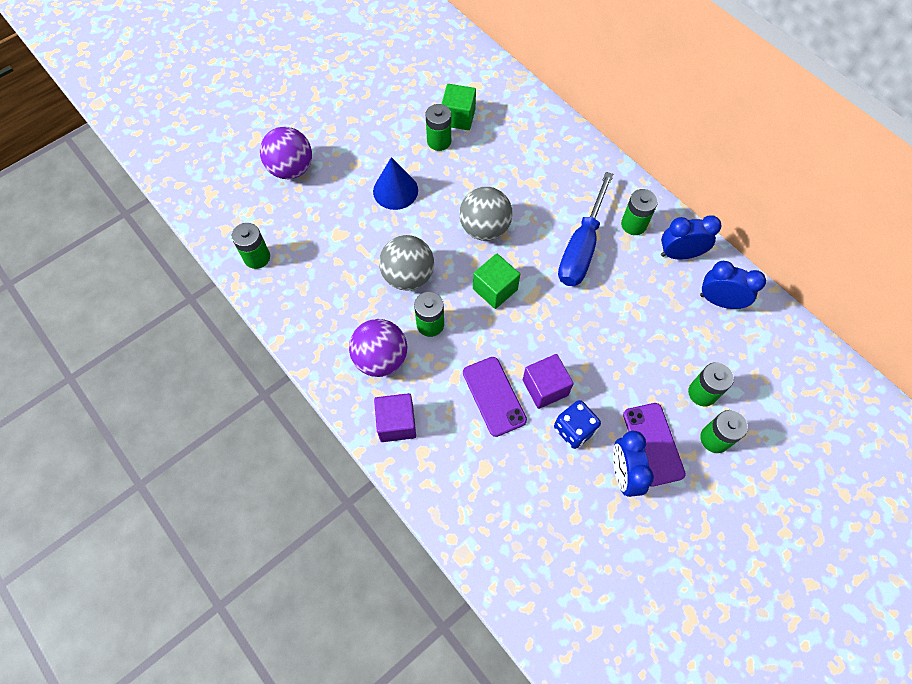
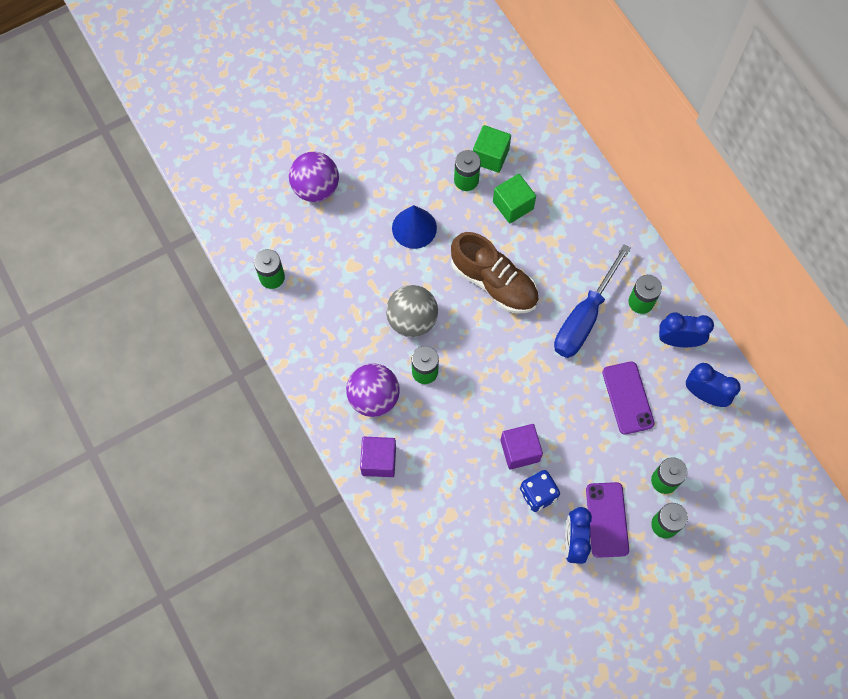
camera: 10 degrees right, 5 degrees up
grey ball [459,187,513,241] -> brown shoe [451,232,539,314]
purple phone [463,357,527,437] -> purple phone moved to [602,361,655,435]
green cube [473,254,520,309] -> green cube moved to [493,174,536,223]

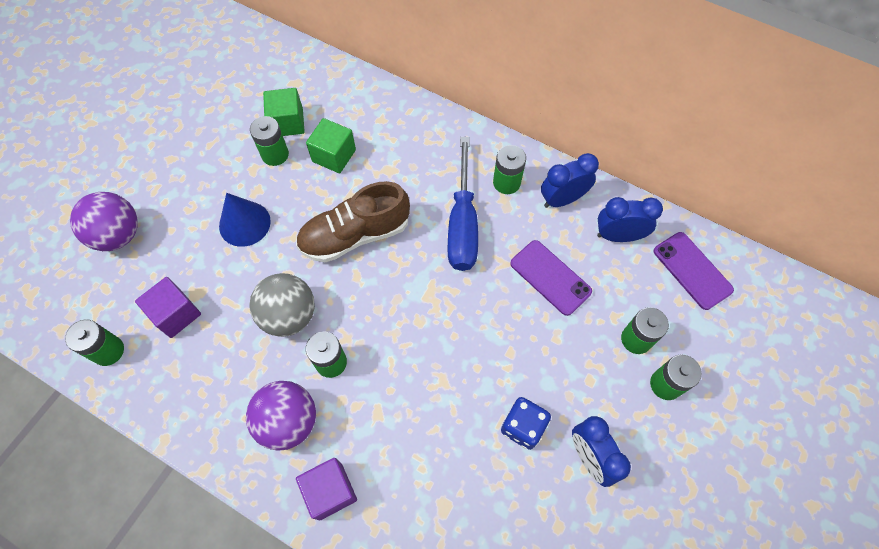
camera: 30 degrees left, 5 degrees down
brown shoe [451,232,539,314] -> brown shoe turned 150 degrees clockwise [296,181,410,262]
purple cube [500,424,543,470] -> purple cube moved to [135,277,201,338]
purple phone [586,482,629,558] -> purple phone moved to [653,232,734,310]

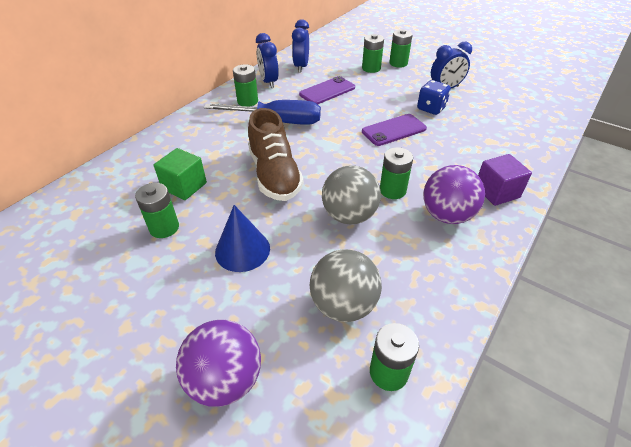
camera: 85 degrees left, 20 degrees down
purple cube [135,277,201,338] -> grey ball [310,249,382,322]
green cube [263,88,305,136] -> none
purple phone [653,232,734,310] -> purple phone moved to [362,114,427,146]

